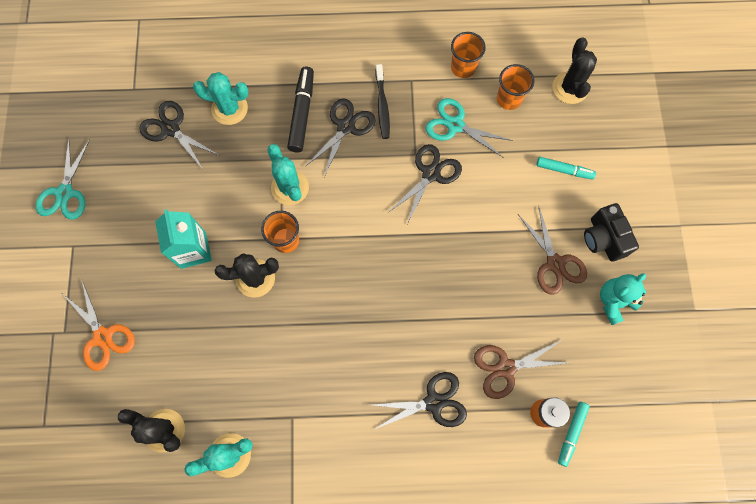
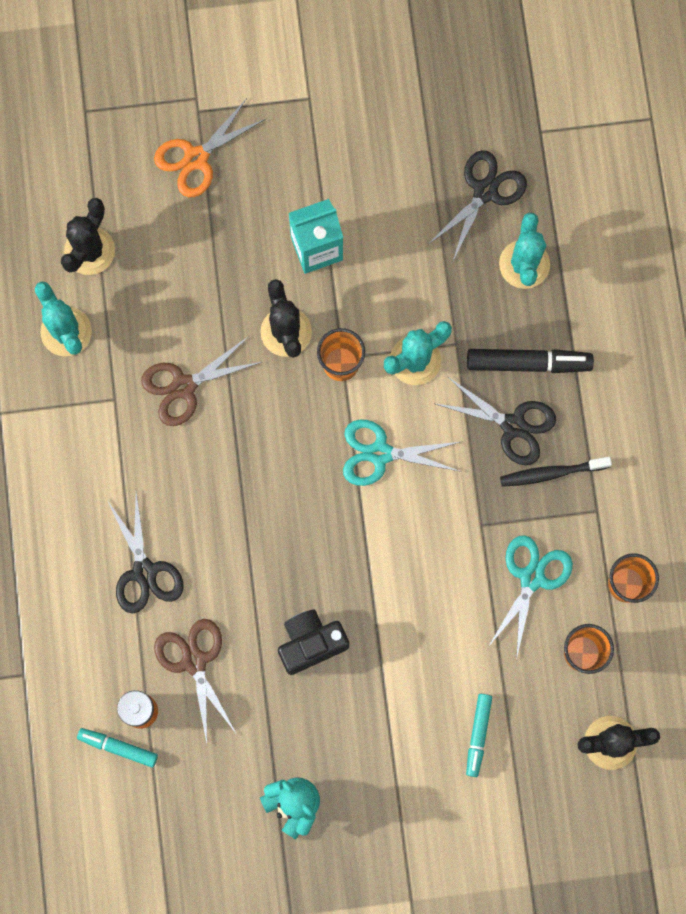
camera: 85 degrees right, 5 degrees up
turquoise scissors [35,137,90,220] -> turquoise scissors moved to [343,419,462,486]
black scissors [389,144,462,224] -> none
brown scissors [518,205,587,295] -> brown scissors moved to [141,336,262,426]
black camera [584,203,639,261] -> black camera moved to [278,609,349,675]

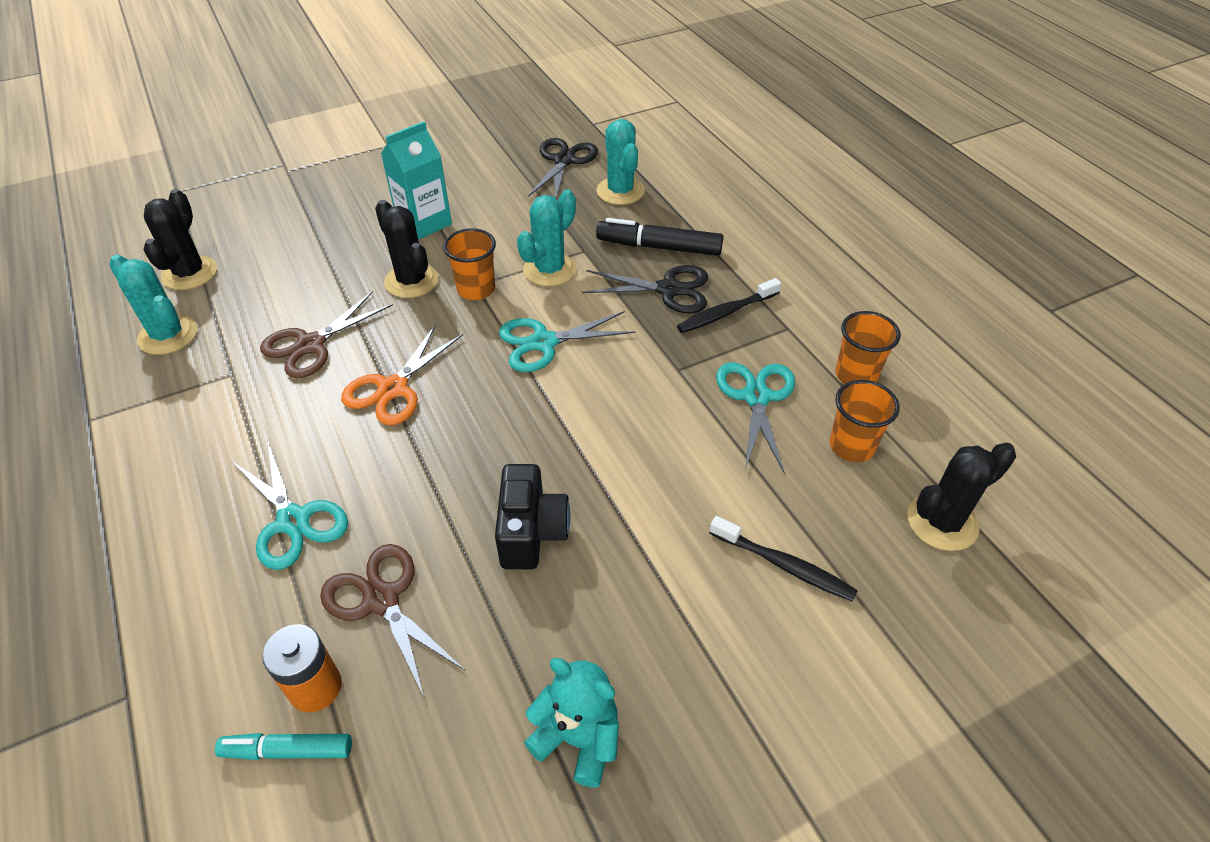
camera: 20 degrees left, 30 degrees down
black scissors [107,493,183,613] -> turquoise scissors [232,443,348,570]
orange scissors [154,98,266,197] -> orange scissors moved to [341,324,463,425]
black camera [278,609,349,675] -> black camera turned 135 degrees clockwise [495,464,570,569]
turquoise marker [466,694,492,777] -> black toothbrush [710,516,858,602]
black marker [467,349,594,373] -> black marker turned 150 degrees counterclockwise [596,218,723,256]

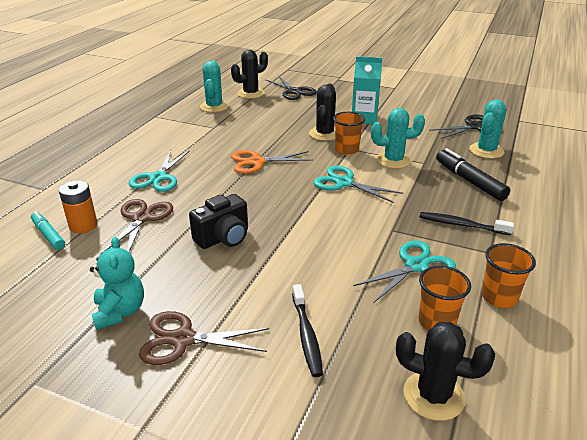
camera: 50 degrees right, 15 degrees down
brown scissors [260,291,393,379] -> brown scissors moved to [139,311,269,365]
black scissors [582,265,708,314] -> black scissors moved to [265,76,317,100]

